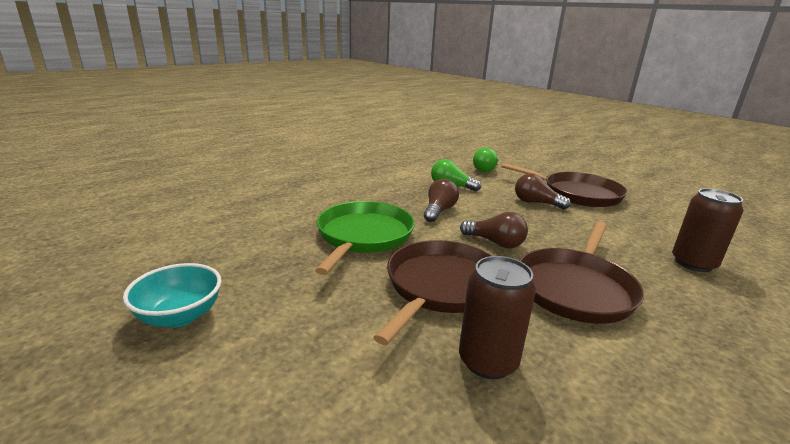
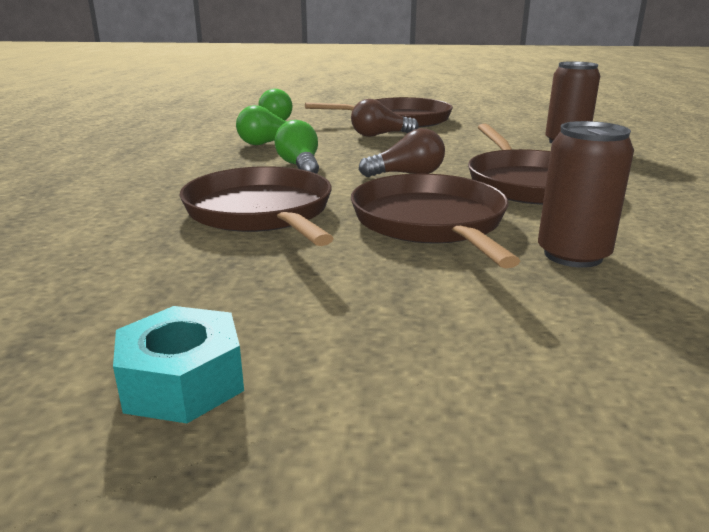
camera: 40 degrees left, 0 degrees up
turquoise bowl [123,263,222,327] -> turquoise nut [113,306,244,423]
green pan [315,201,415,275] -> brown pan [179,166,334,246]
brown light bulb [424,179,459,222] -> green light bulb [274,120,319,174]

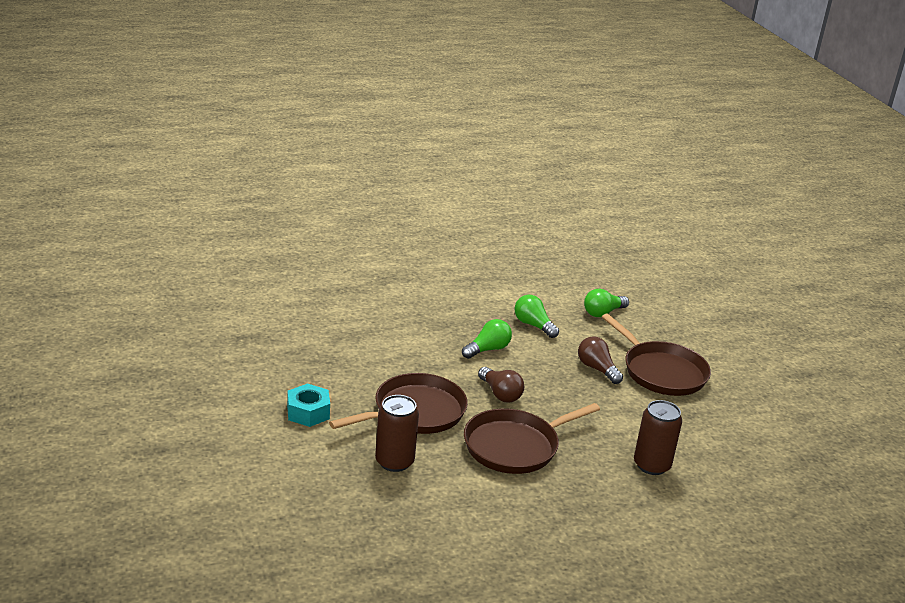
camera: 65 degrees right, 5 degrees up
turquoise nut [113,306,244,423] -> turquoise nut moved to [287,384,330,427]
brown pan [179,166,334,246] -> none

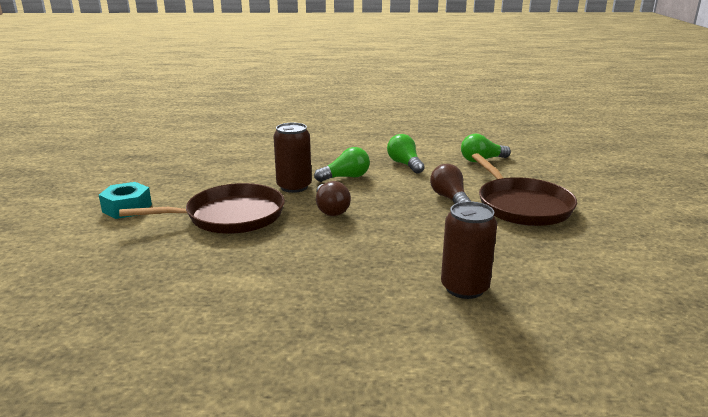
camera: 20 degrees right, 5 degrees down
brown can [375,395,419,472] -> brown can moved to [273,123,312,193]
brown pan [464,403,600,474] -> none

